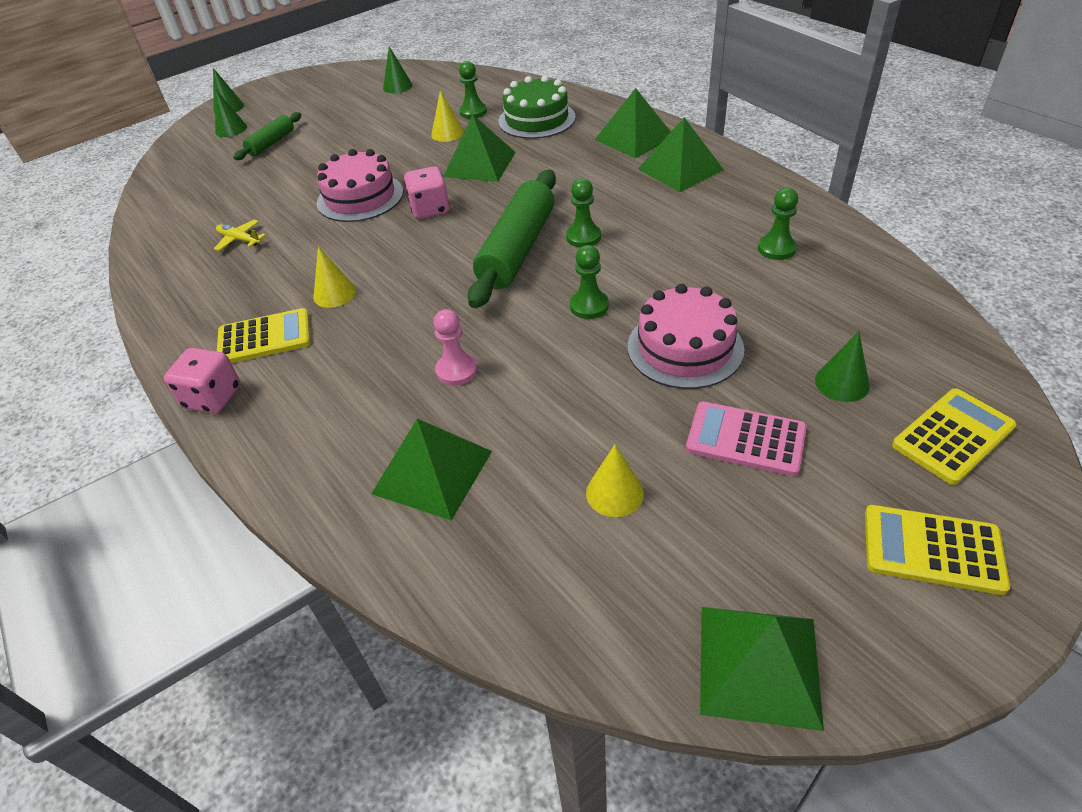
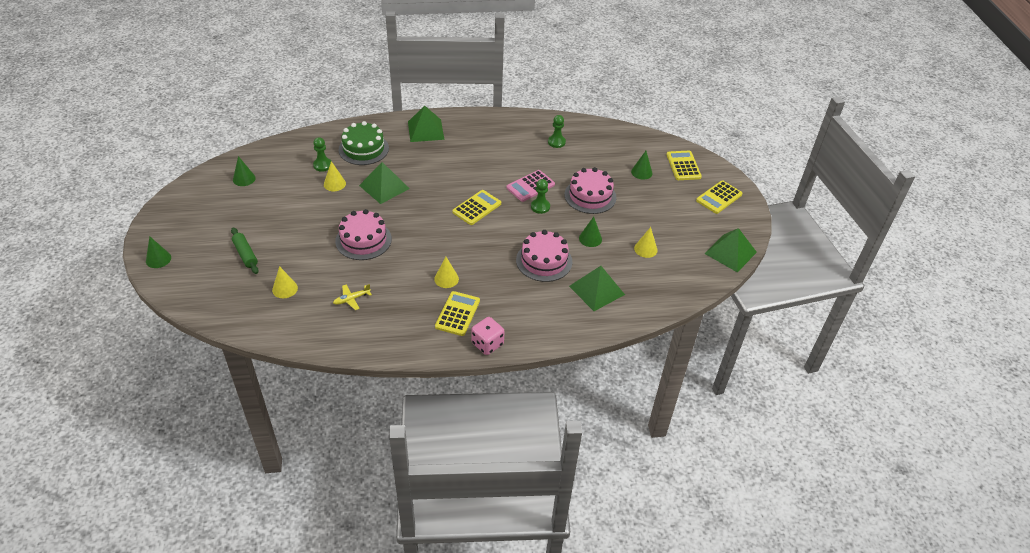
camera: 65 degrees left, 0 degrees up
green cone [215,89,247,137] -> green cone moved to [579,217,602,247]
pink dice [404,166,450,219] -> none
pink pawn [433,309,478,386] -> pink cake [516,230,572,282]
green rolling pin [468,170,556,308] -> yellow calculator [452,190,501,225]
green pawn [566,178,601,247] -> none
green pyramid [638,118,724,192] -> none
pink calculator [686,401,807,476] -> pink calculator moved to [506,170,555,202]
none -> yellow cone [272,266,298,298]

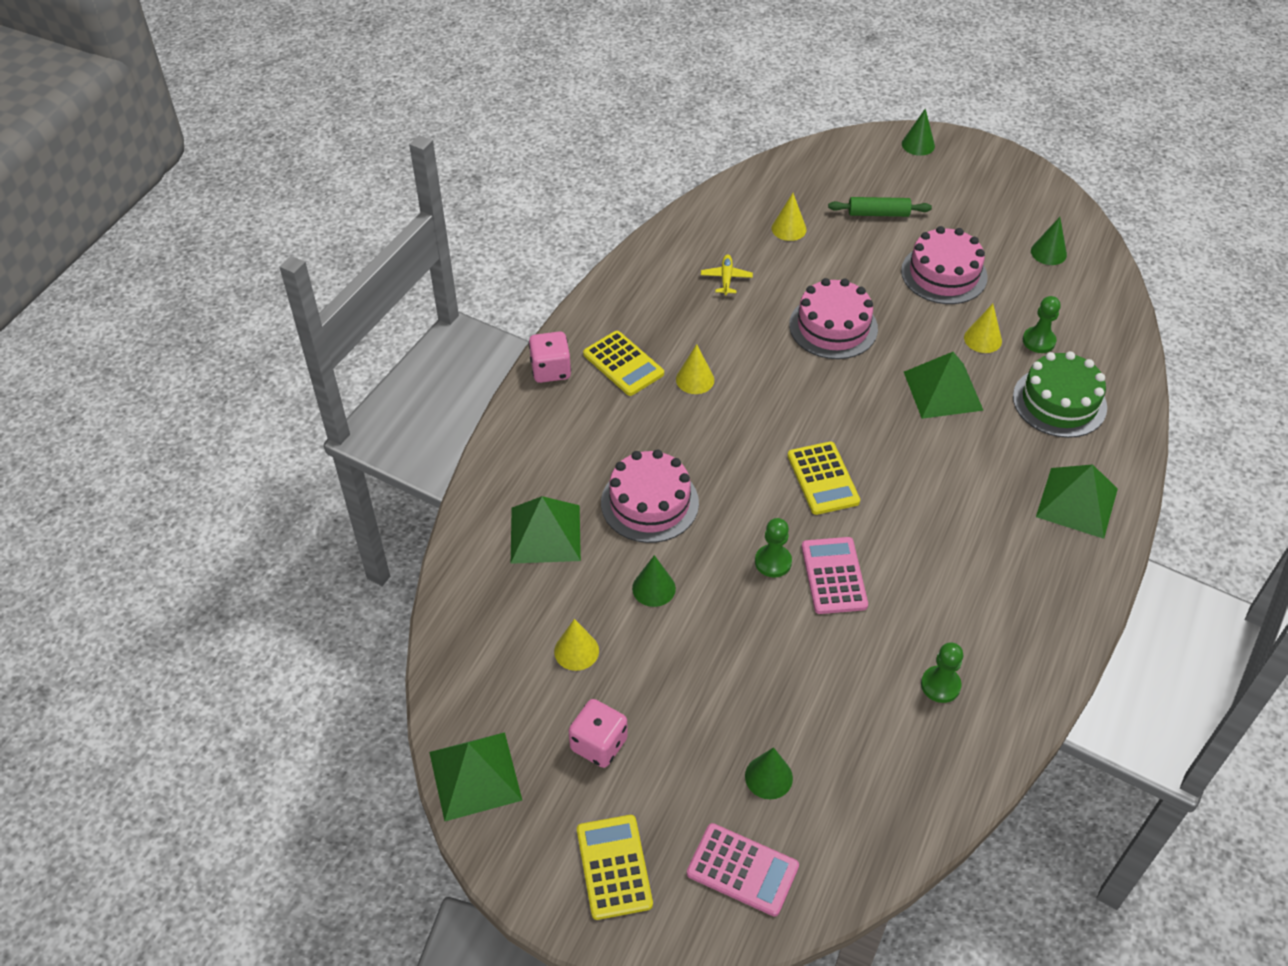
camera: 125 degrees right, 5 degrees up
pink cake [564,167,617,214] -> pink cake moved to [901,226,988,304]
yellow calculator [666,151,702,180] -> pink calculator [687,823,799,916]
none -> pink dice [568,699,628,768]

